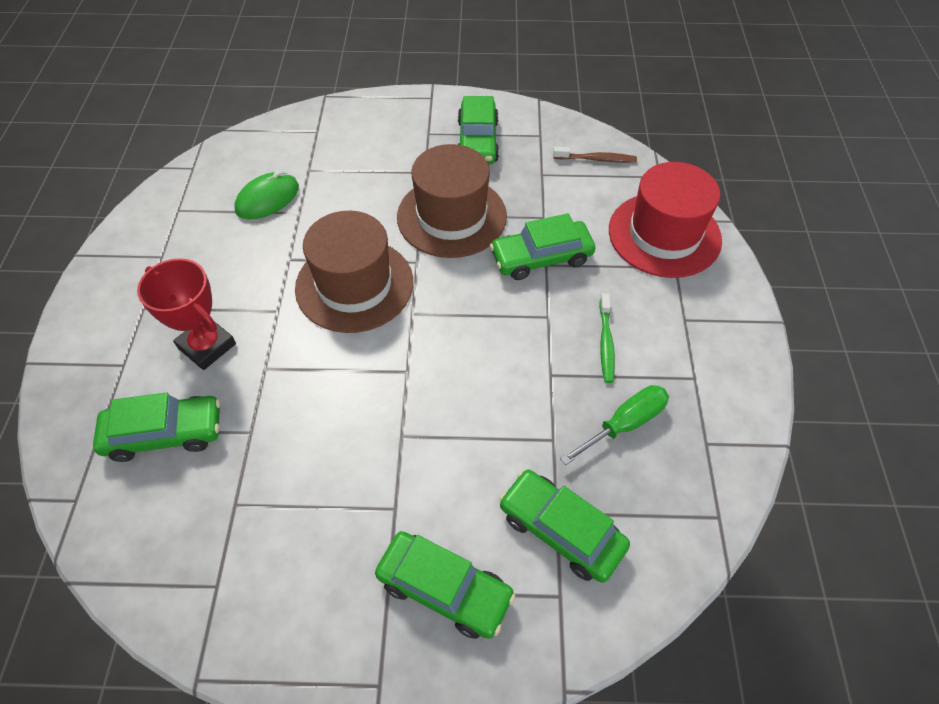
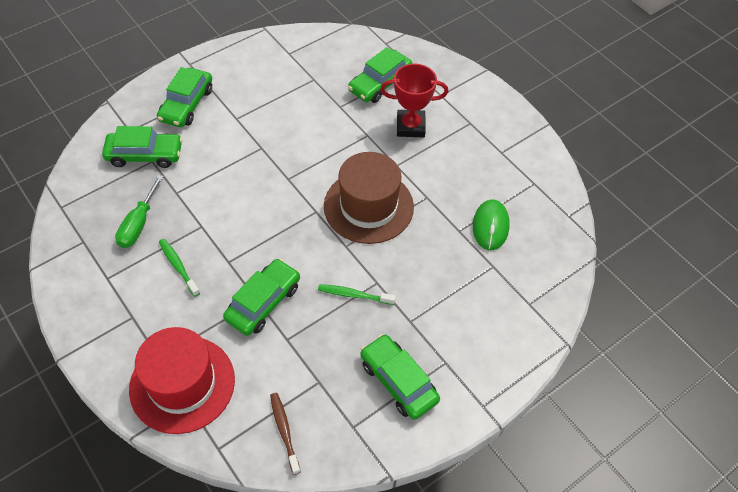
camera: 140 degrees right, 0 degrees up
green car [375,531,516,639] -> green car turned 60 degrees counterclockwise [157,67,212,127]
brown hat [397,144,507,258] -> green toothbrush [318,284,396,305]
brown toothbrush [553,147,637,163] -> brown toothbrush turned 105 degrees clockwise [270,393,301,475]

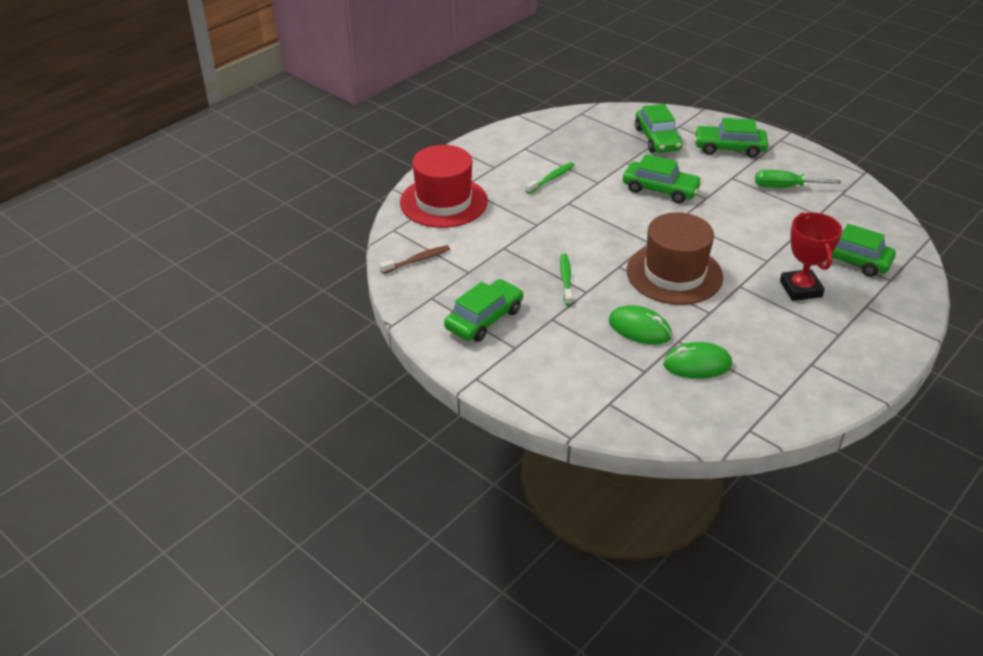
camera: 80 degrees right, 15 degrees down
green screwdriver [115,175,164,248] -> green screwdriver moved to [755,170,842,188]
green car [223,259,300,336] -> green car moved to [623,154,702,203]
none -> green mouse [609,305,672,345]

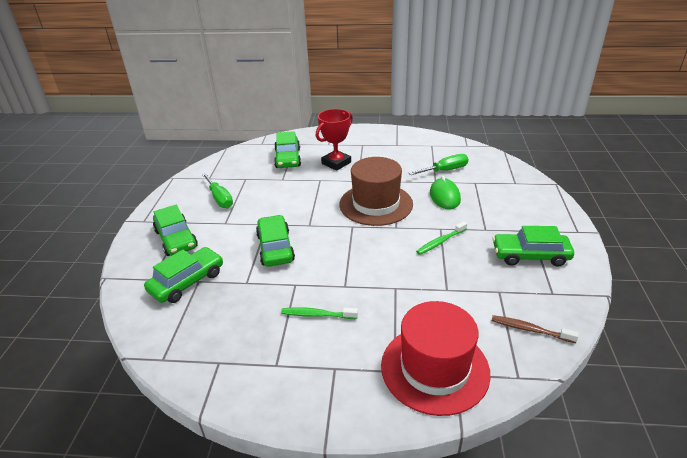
camera: 125 degrees left, 5 degrees down
green mouse [663,342,732,379] -> green screwdriver [409,154,468,175]

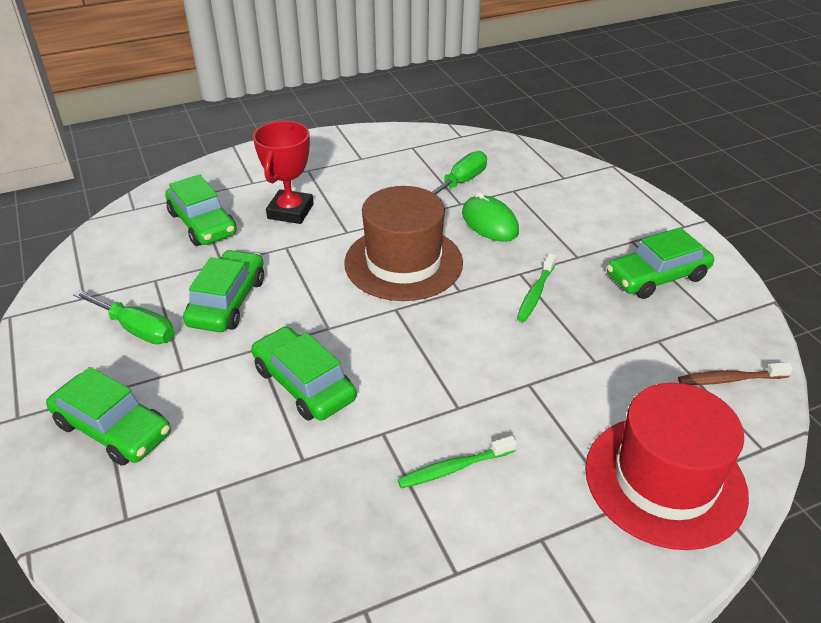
camera: 30 degrees left, 5 degrees up
green car [144,247,223,303] -> green car moved to [183,250,264,332]

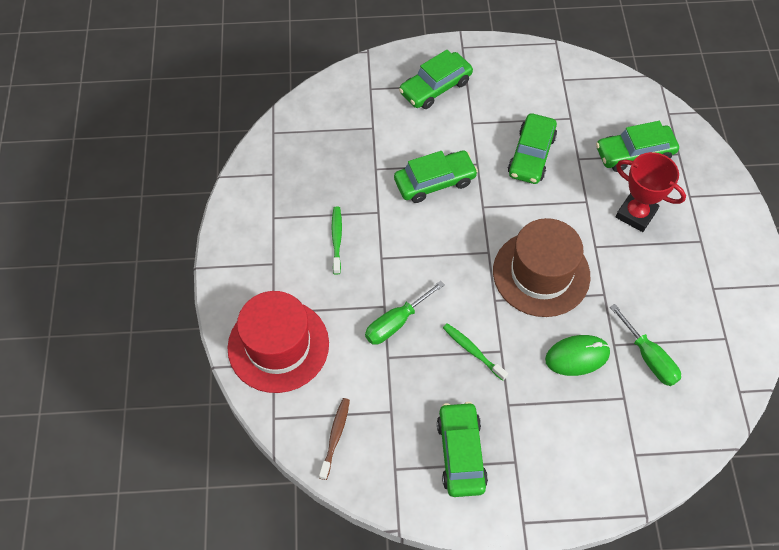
camera: 110 degrees right, 20 degrees up
green screwdriver [73,290,175,344] -> green screwdriver moved to [365,281,444,345]
green car [183,250,264,332] -> green car turned 75 degrees clockwise [508,113,557,184]

